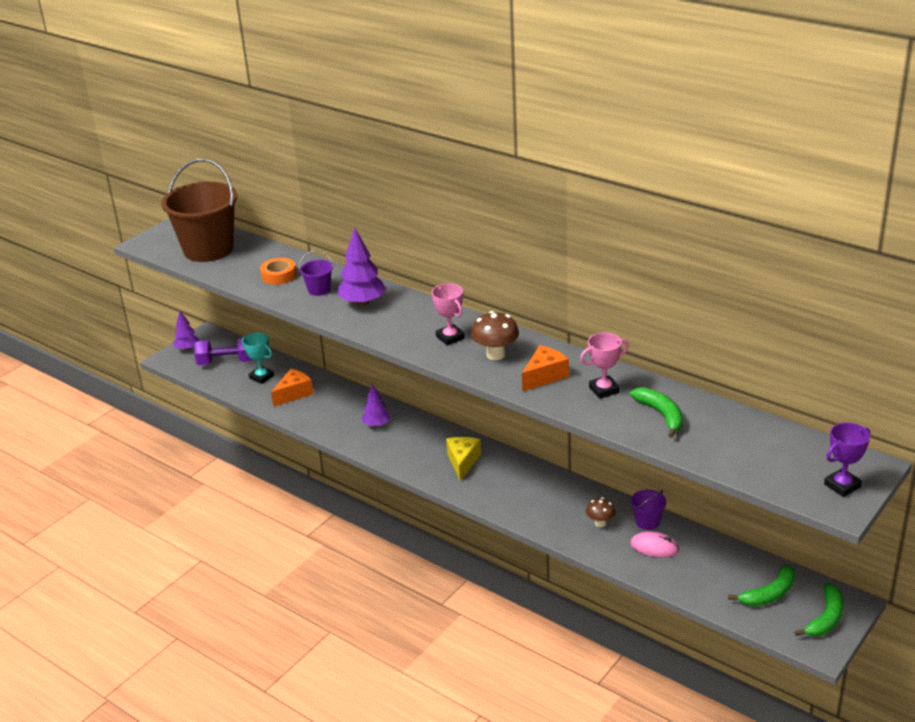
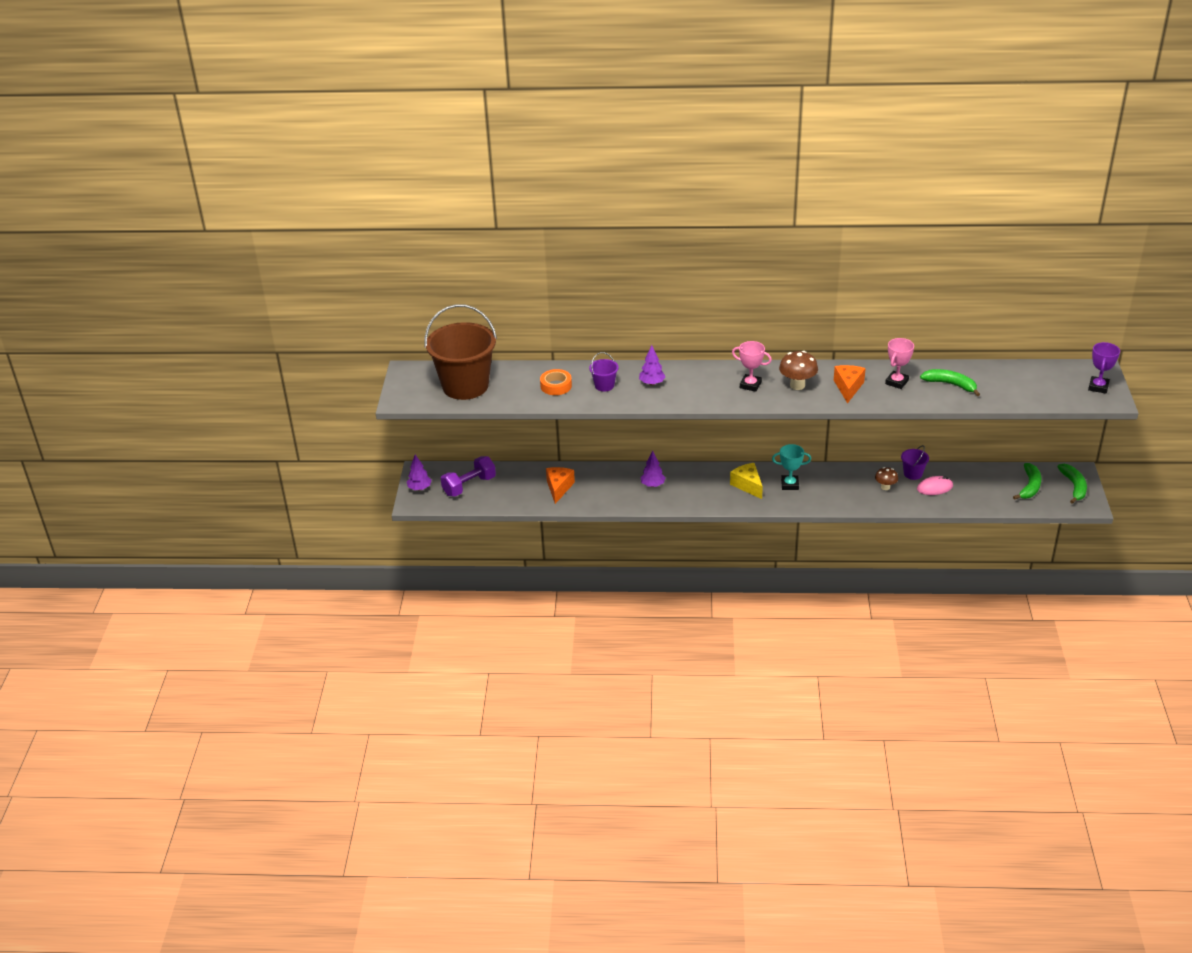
camera: 35 degrees left, 5 degrees up
turquoise trophy [242,332,274,384] -> turquoise trophy moved to [772,444,811,490]
purple tree [338,227,386,306] -> purple tree [639,345,666,385], size x0.63

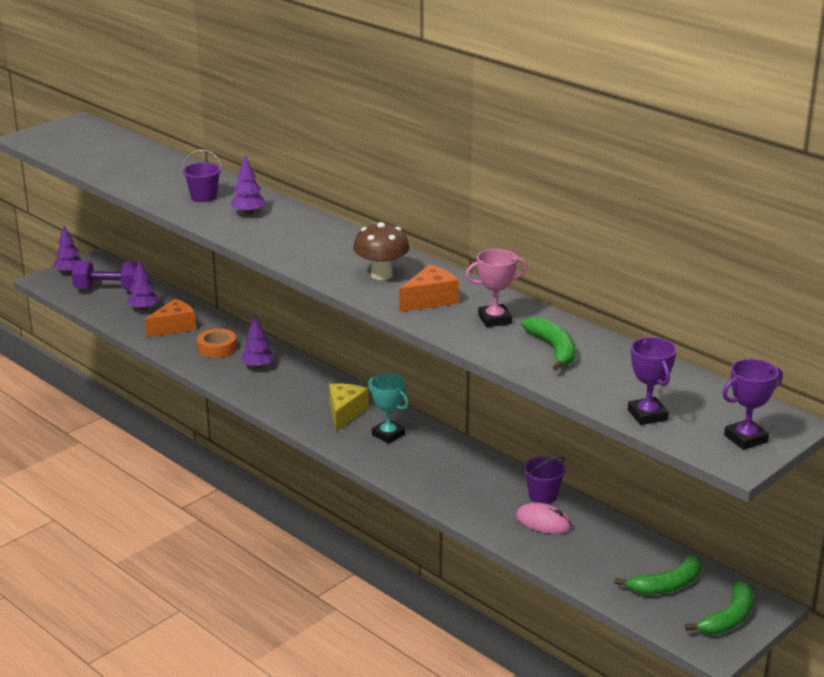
camera: 40 degrees right, 10 degrees down
brown bucket [425,304,497,400] -> none
orange tape [540,369,572,395] -> orange tape moved to [197,328,237,358]
pink trophy [732,341,772,392] -> none
brown mushroom [875,467,898,490] -> none
none -> purple tree [128,260,159,311]
none -> purple trophy [628,337,677,425]

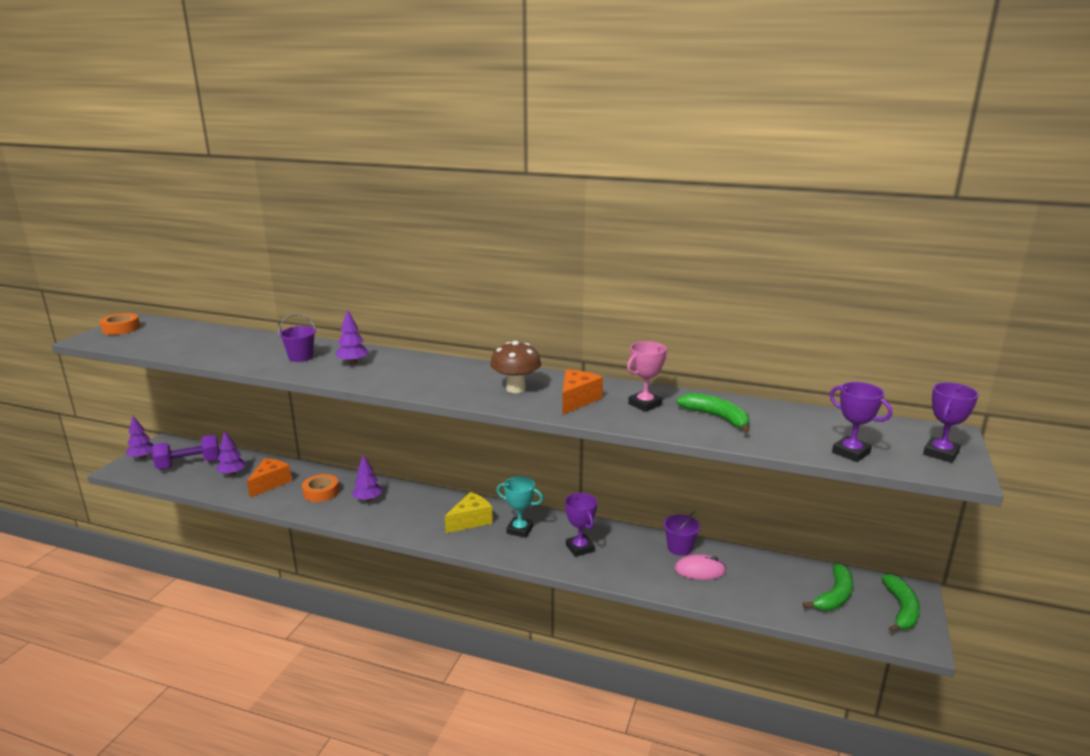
camera: 25 degrees left, 5 degrees down
yellow cheese [329,383,369,432] -> yellow cheese turned 60 degrees clockwise [445,492,493,533]
none -> orange tape [99,313,140,335]
none -> purple trophy [565,493,597,557]

